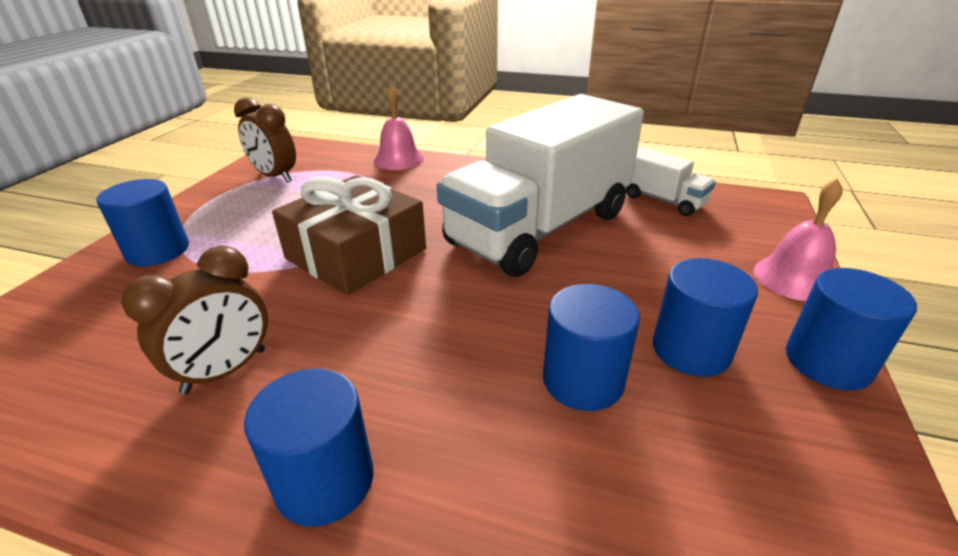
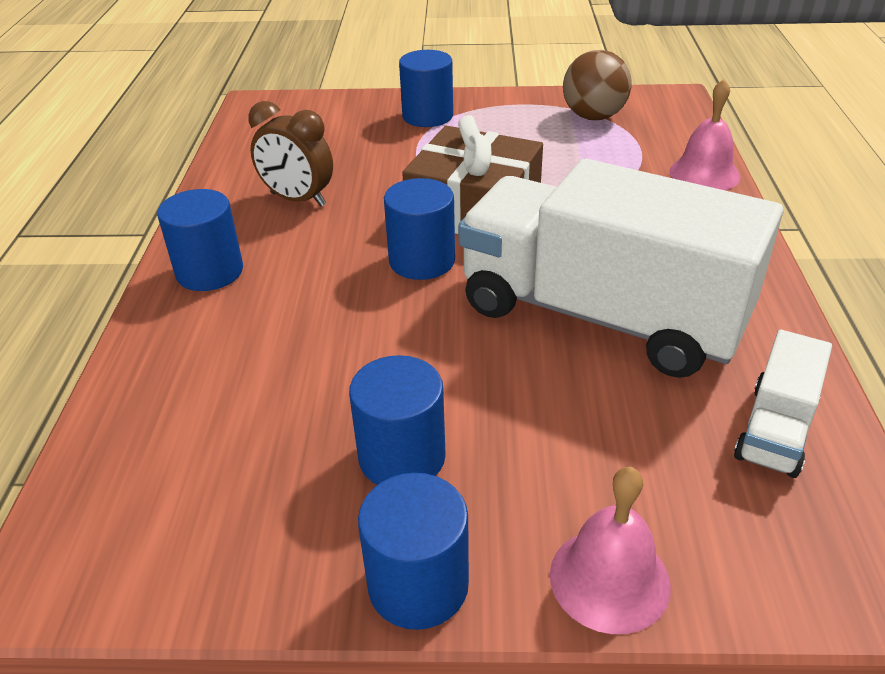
camera: 75 degrees right, 5 degrees up
brown clock [234,97,296,183] -> brown ball [563,50,631,120]
blue cylinder [543,284,640,411] -> blue cylinder moved to [384,178,455,280]

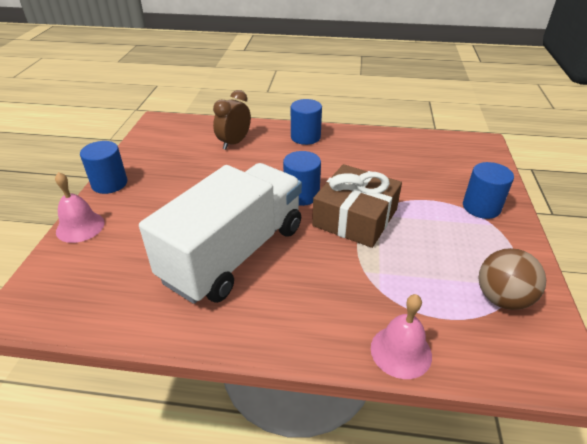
camera: 95 degrees right, 0 degrees up
brown clock [248,101,333,207] -> brown clock moved to [213,90,251,150]
blue cylinder [349,355,446,485] -> none
white truck [734,330,832,478] -> none

